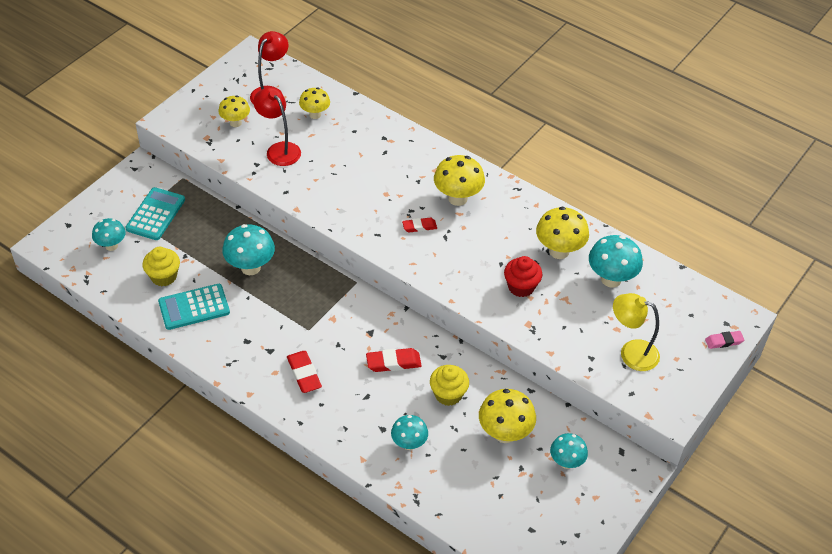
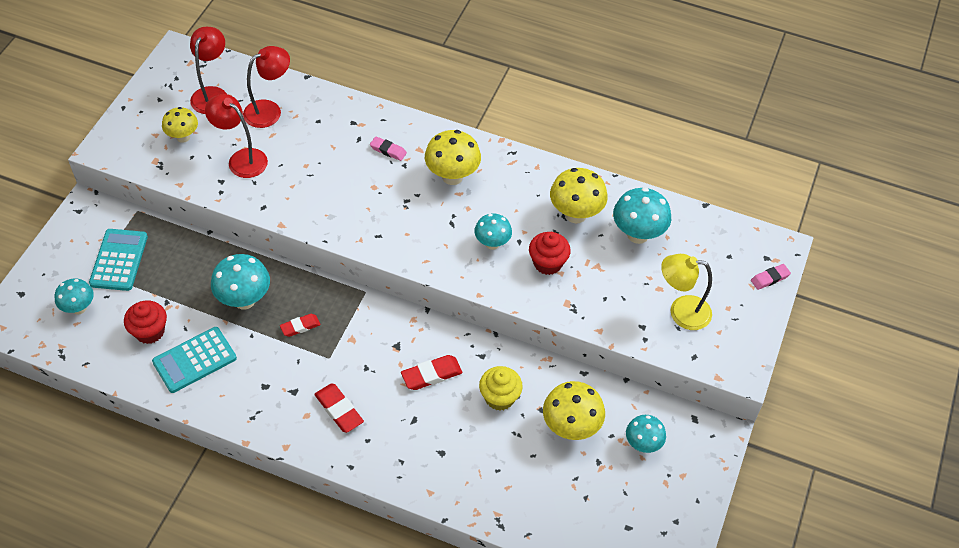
camera: 15 degrees left, 5 degrees up
yellow cupcake [142,247,180,286] -> red cupcake [124,301,167,344]
yellow mushroom [299,88,330,119] -> red lamp [243,46,290,128]
turquoise mushroom [391,415,428,450] -> turquoise mushroom moved to [474,213,512,250]
red eraser [402,218,437,232] -> red eraser moved to [280,314,321,337]
none -> pink eraser [370,136,407,161]

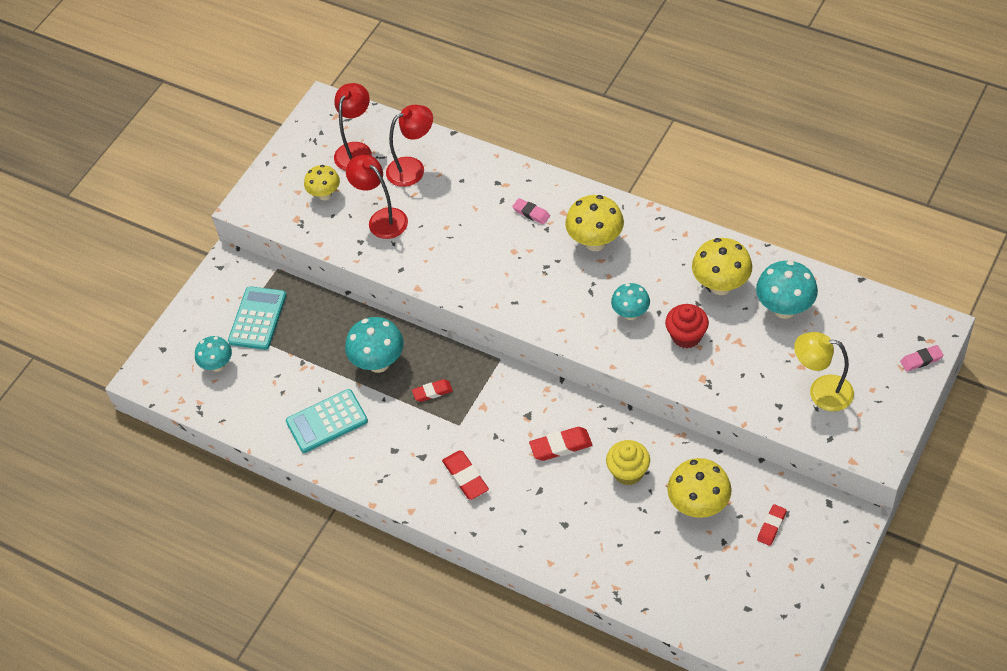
camera: 15 degrees right, 0 degrees up
red cupcake [124,301,167,344] -> none
turquoise mushroom [626,415,666,453] -> red eraser [757,504,786,546]

